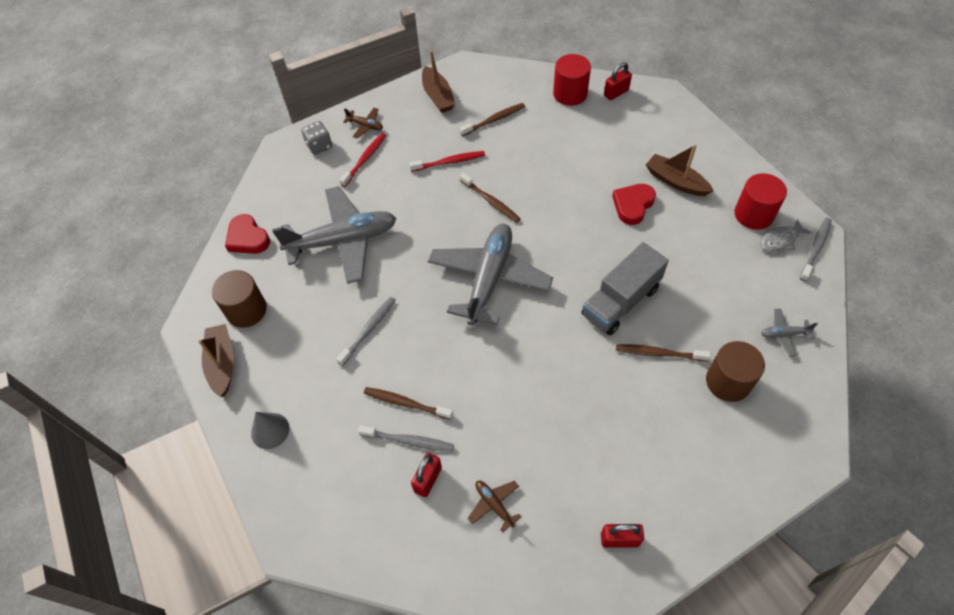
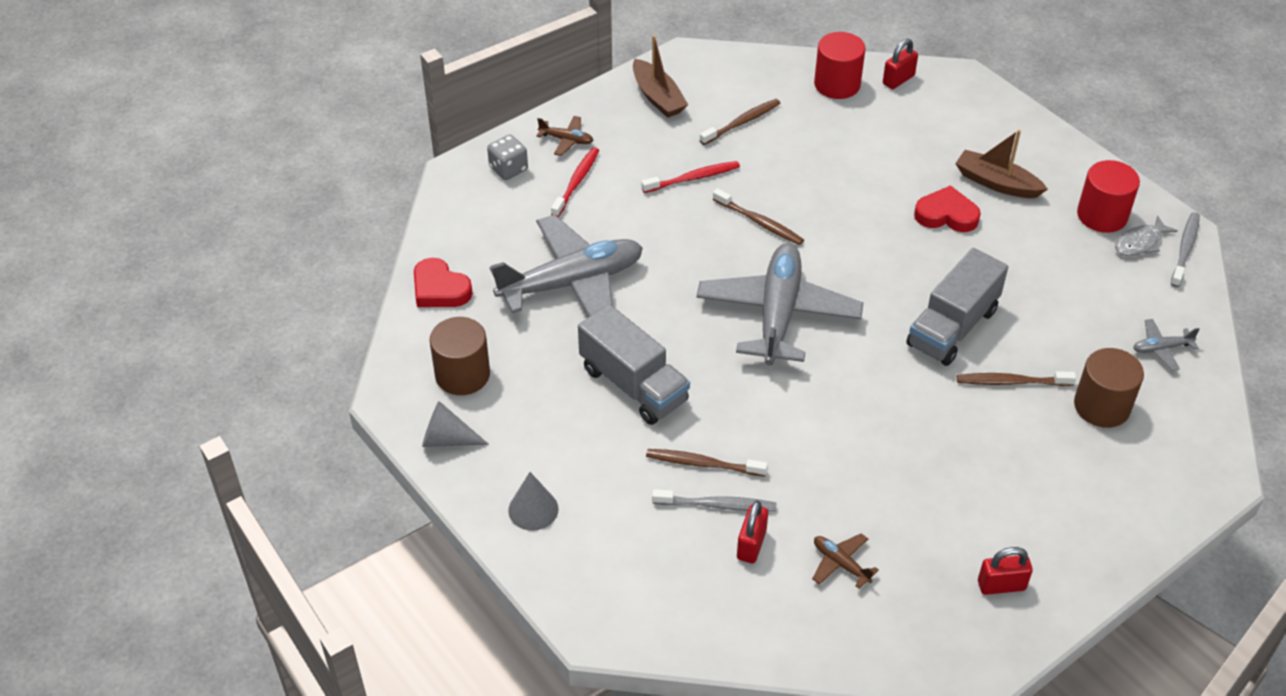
camera: 10 degrees left, 10 degrees down
brown boat [198,324,234,397] -> grey cone [422,401,489,447]
grey toothbrush [336,297,395,366] -> grey truck [578,304,690,425]
red heart [612,184,656,225] -> red heart turned 75 degrees clockwise [914,185,981,232]

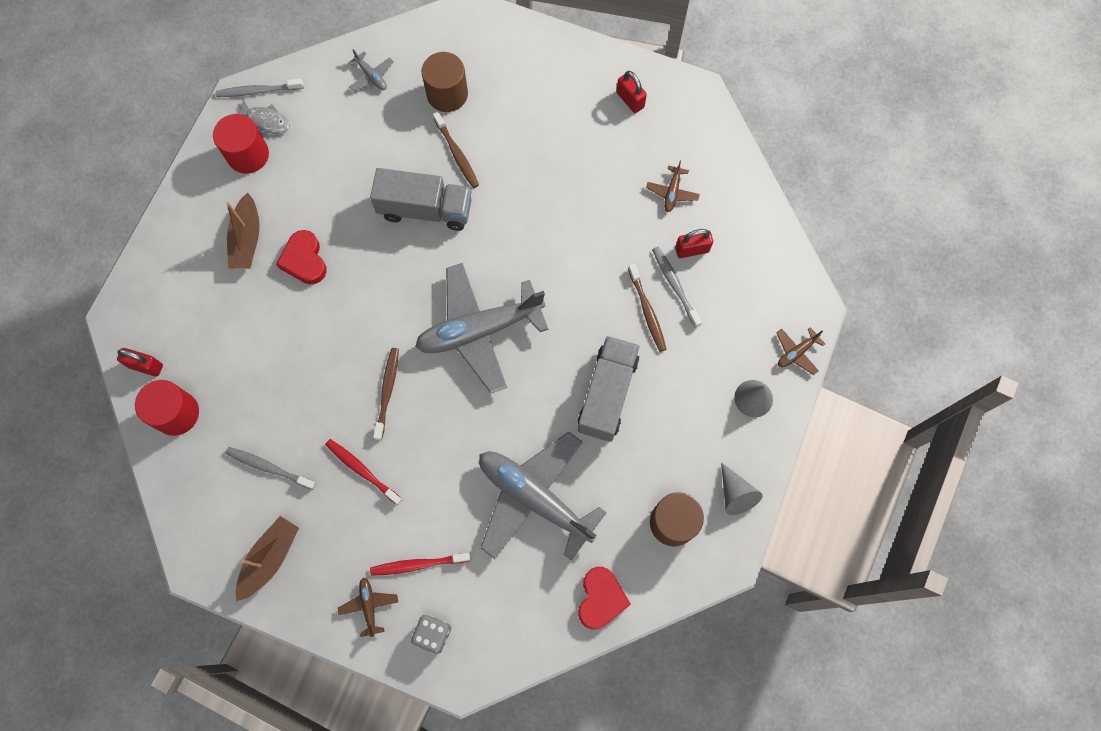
camera: 120 degrees left, 25 degrees up
brown toothbrush [700,99,780,145] -> grey toothbrush [225,447,316,490]
none -> brown plane [776,327,825,375]

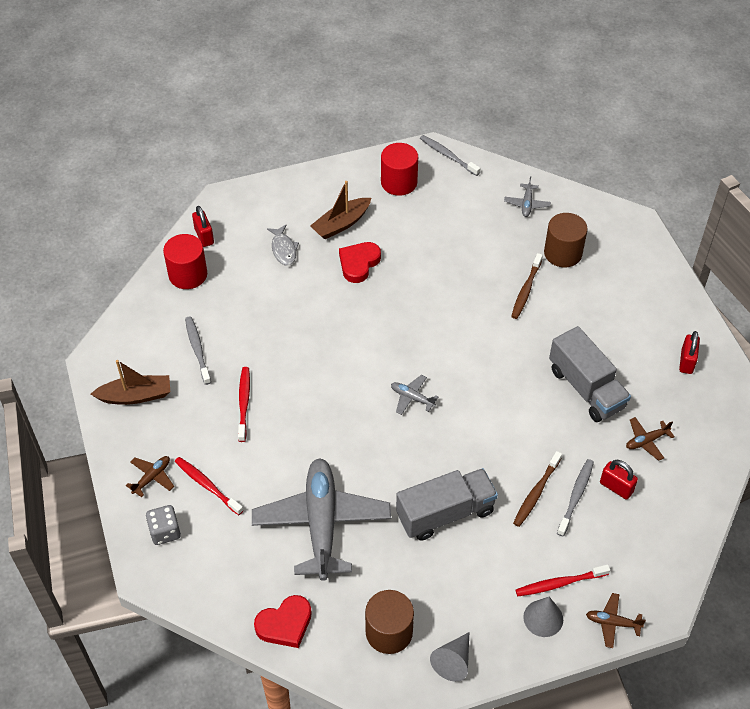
camera: 50 degrees right, 20 degrees down
grey fish [236,100,290,134] -> grey fish moved to [267,225,299,266]
grey truck [370,168,472,231] -> grey truck moved to [549,326,631,422]
brown toothbrush [373,348,399,440] -> none
grey plane [415,263,548,394] -> grey plane [391,375,438,415], size x0.40
none -> red toothbrush [515,564,610,596]

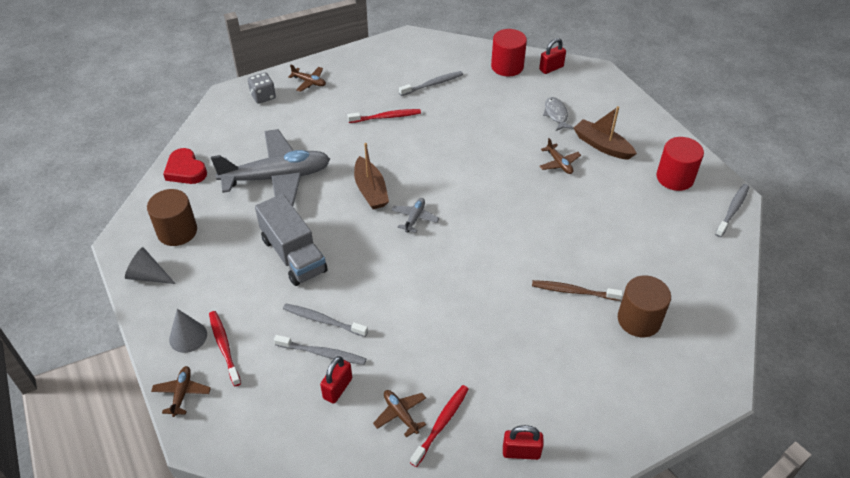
camera: 80 degrees right, 5 degrees down
brown boat [91,360,170,405] -> brown boat moved to [354,143,389,209]
red toothbrush [175,457,243,515] -> red toothbrush moved to [410,385,469,467]
grey fish [267,225,299,266] -> grey fish turned 105 degrees clockwise [543,97,574,131]
red heart [339,242,381,283] -> brown plane [539,138,581,174]
grey plane [504,176,551,217] -> none
brown toothbrush [513,451,562,527] -> grey toothbrush [283,304,368,337]
grey truck [549,326,631,422] -> none

